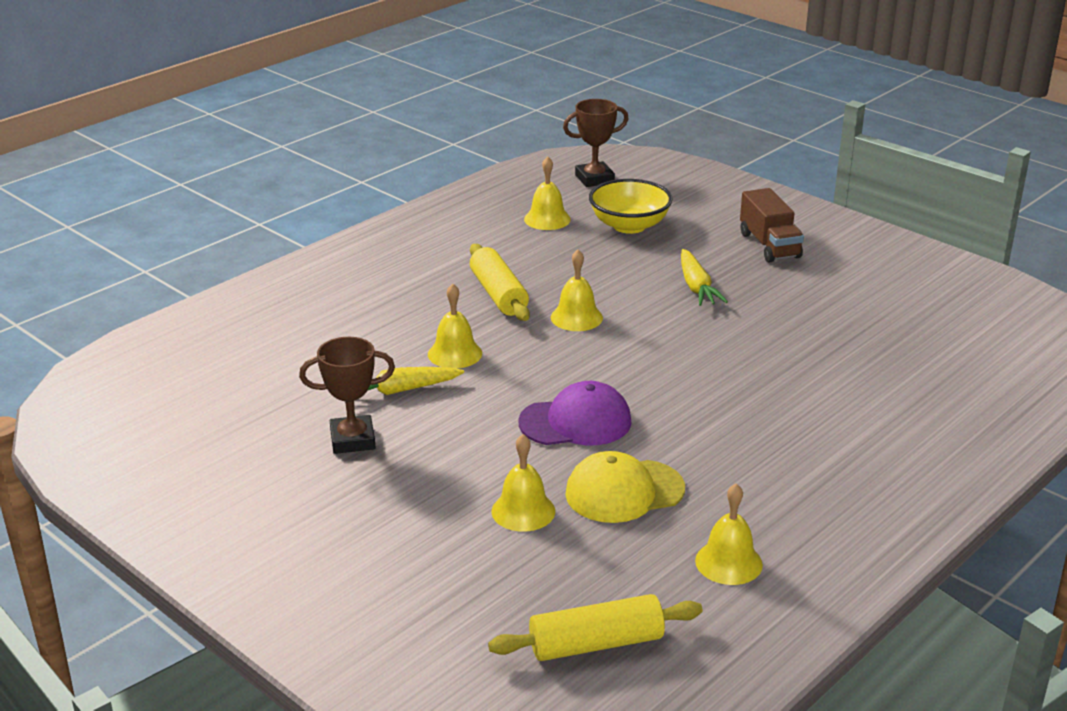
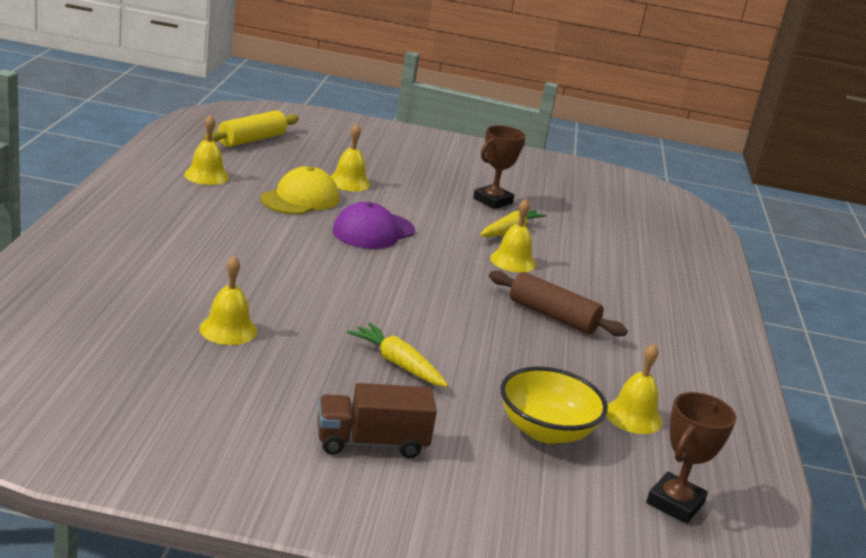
camera: 140 degrees right, 5 degrees down
yellow rolling pin [470,244,530,321] -> brown rolling pin [489,271,628,336]
yellow bell [551,249,603,331] -> yellow bell moved to [200,256,257,345]
brown truck [740,188,804,263] -> brown truck turned 45 degrees counterclockwise [318,383,437,458]

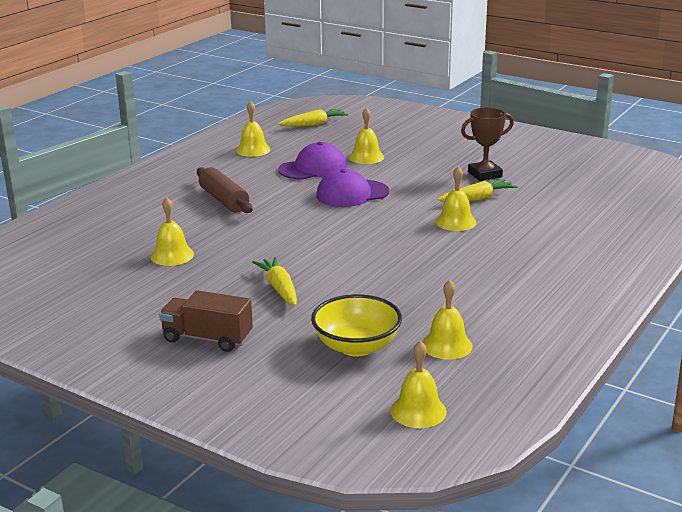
camera: 30 degrees right, 0 degrees up
yellow rolling pin [203,110,299,147] -> yellow carrot [278,109,348,126]
yellow cap [260,166,339,215] -> purple cap [278,142,347,180]
brown rolling pin [489,271,628,336] -> brown rolling pin moved to [197,167,252,213]
brown trophy [646,392,736,524] -> yellow bell [390,340,447,428]

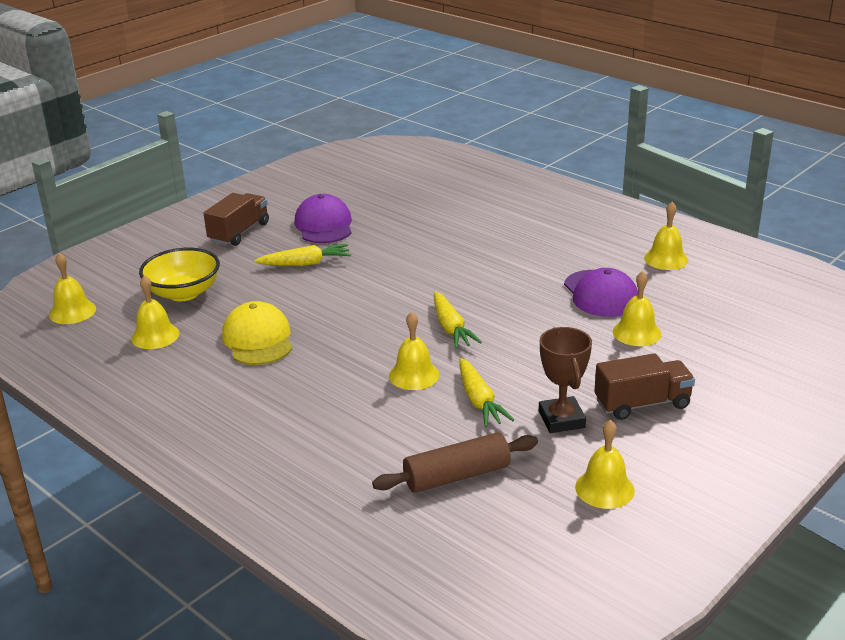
camera: 100 degrees right, 5 degrees up
yellow bell [151,197,194,266] -> yellow bell moved to [575,419,635,509]
brown rolling pin [197,167,252,213] -> brown rolling pin moved to [372,432,538,493]
yellow carrot [278,109,348,126] -> yellow carrot moved to [434,292,482,348]
purple cap [316,169,389,207] -> purple cap moved to [294,194,352,243]
none -> yellow cap [222,301,292,365]
none -> brown truck [594,353,695,420]

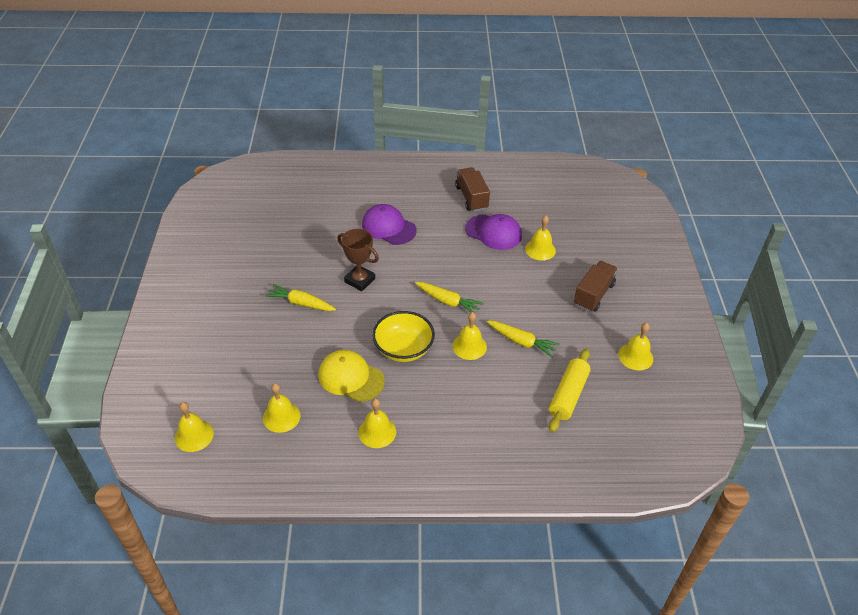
camera: 45 degrees left, 15 degrees up
yellow bowl [139,248,220,301] -> yellow bowl moved to [372,311,435,362]
brown truck [203,193,269,246] -> brown truck moved to [455,167,490,212]
yellow carrot [254,244,351,266] -> yellow carrot turned 105 degrees counterclockwise [265,284,336,311]
purple cap [294,194,352,243] -> purple cap moved to [362,204,417,245]
brown rolling pin [372,432,538,493] -> yellow rolling pin [549,349,591,432]
brown trophy [539,327,592,433] -> brown trophy moved to [337,229,379,291]
yellow bell [644,202,688,270] -> yellow bell moved to [358,398,396,448]

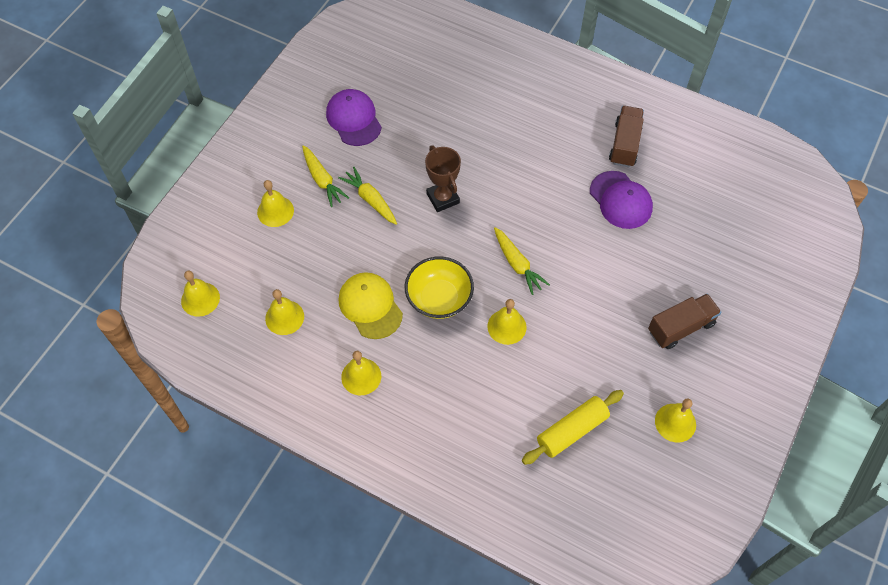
camera: 30 degrees right, 15 degrees up
purple cap [362,204,417,245] -> purple cap moved to [326,89,382,146]
yellow carrot [487,321,560,357] -> yellow carrot moved to [302,145,349,207]
yellow bell [525,215,556,261] -> yellow bell moved to [257,180,294,227]

